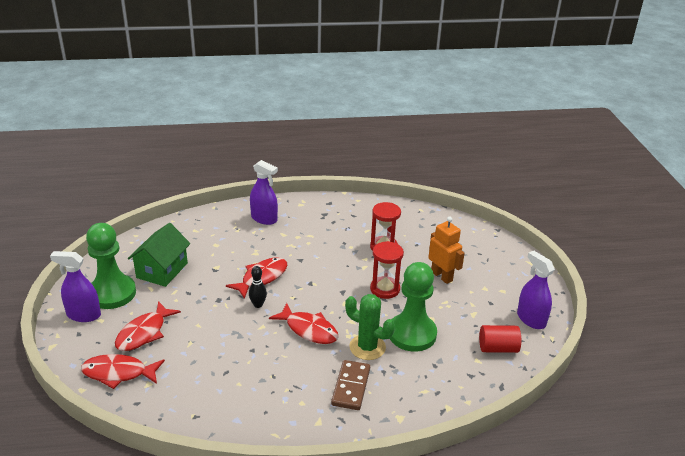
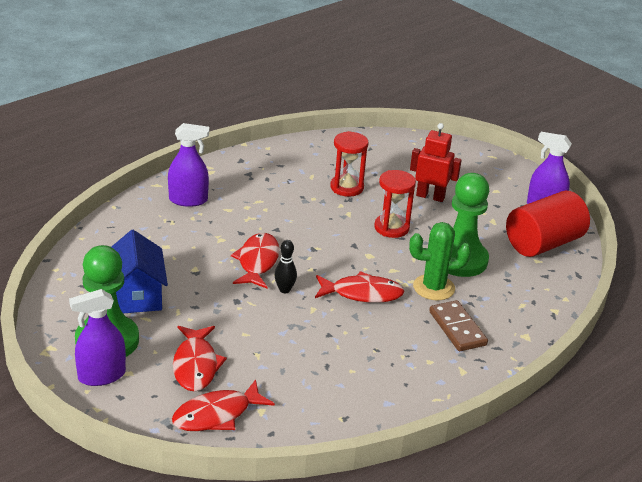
camera: 35 degrees left, 0 degrees up
green house [128,223,190,287] -> blue house [111,230,168,313]
orange robot [428,217,465,284] -> red robot [410,123,462,202]
red cylinder [479,325,521,353] -> red cylinder [506,191,590,257], size x1.73

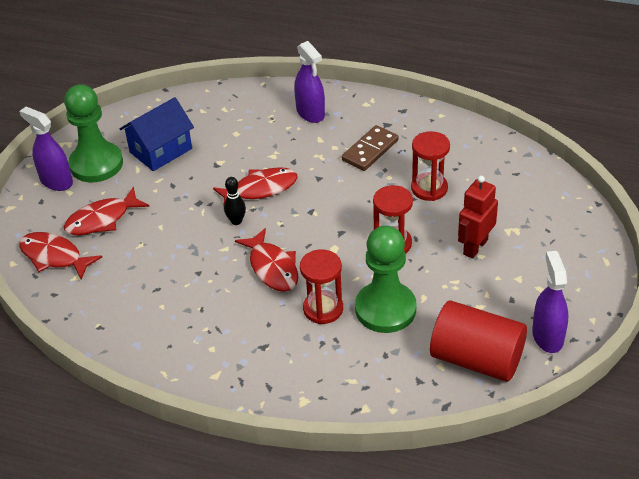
camera: 65 degrees right, 10 degrees up
green cactus [409,222,471,300] -> red hourglass [300,249,343,324]
red robot [410,123,462,202] -> red robot turned 135 degrees counterclockwise [458,176,498,259]
brown domino [429,300,488,351] -> brown domino moved to [342,125,399,171]

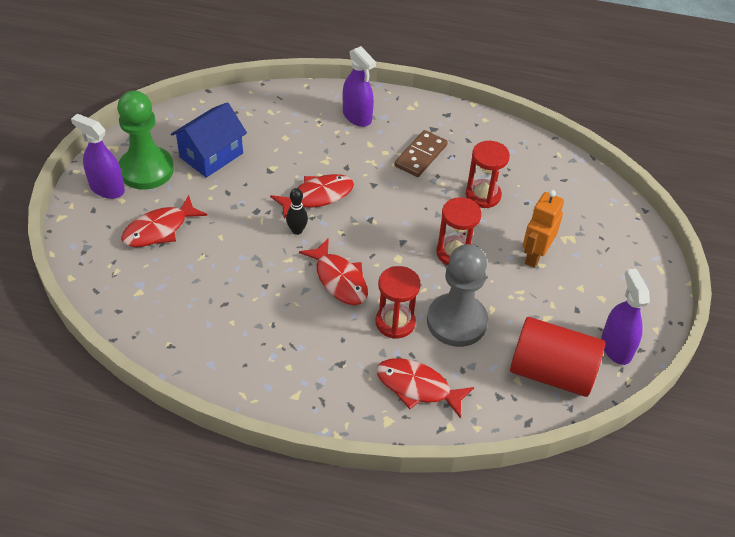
camera: 10 degrees left, 5 degrees up
red fish [19,232,102,280] -> red fish moved to [376,358,474,419]
green pawn [355,226,416,333] -> grey pawn [427,244,488,347]
red robot [458,176,498,259] -> orange robot [523,190,564,268]

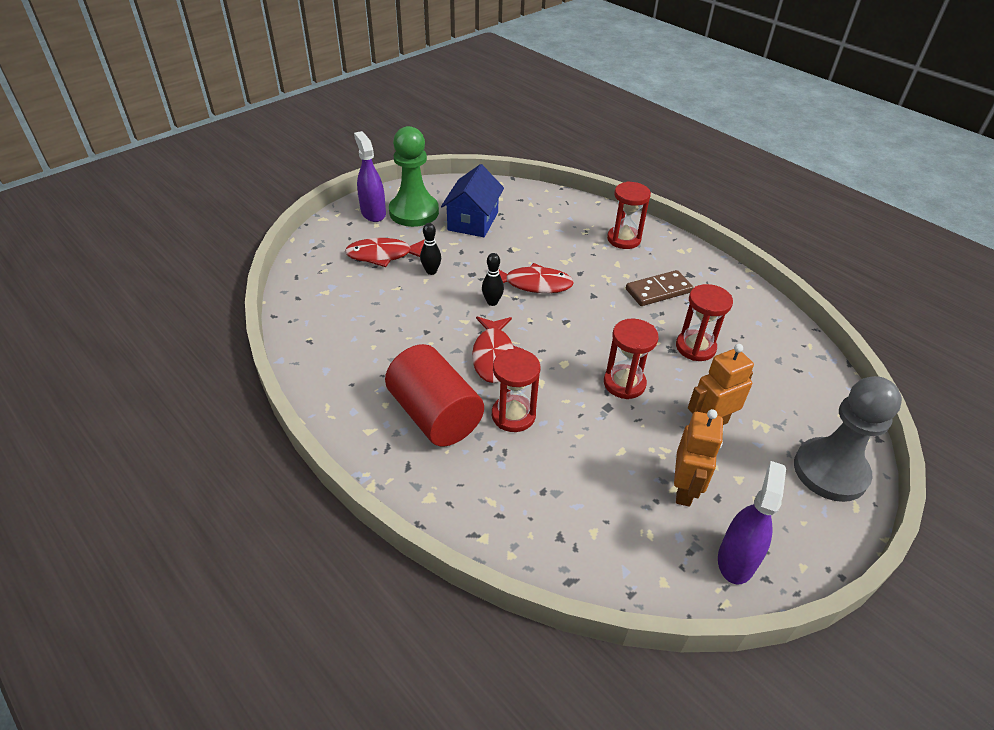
camera: 35 degrees right, 5 degrees down
blue house [171,102,247,178] -> blue house turned 60 degrees counterclockwise [441,164,504,237]
purple spray bottle [343,46,376,127] -> red hourglass [607,181,651,249]
red fish [376,358,474,419] -> none
grey pawn [427,244,488,347] -> grey pawn moved to [794,376,902,502]
red cylinder [510,317,605,397] -> red cylinder moved to [385,344,484,447]
none -> black bowling pin [420,223,441,275]
none -> orange robot [674,409,723,507]

